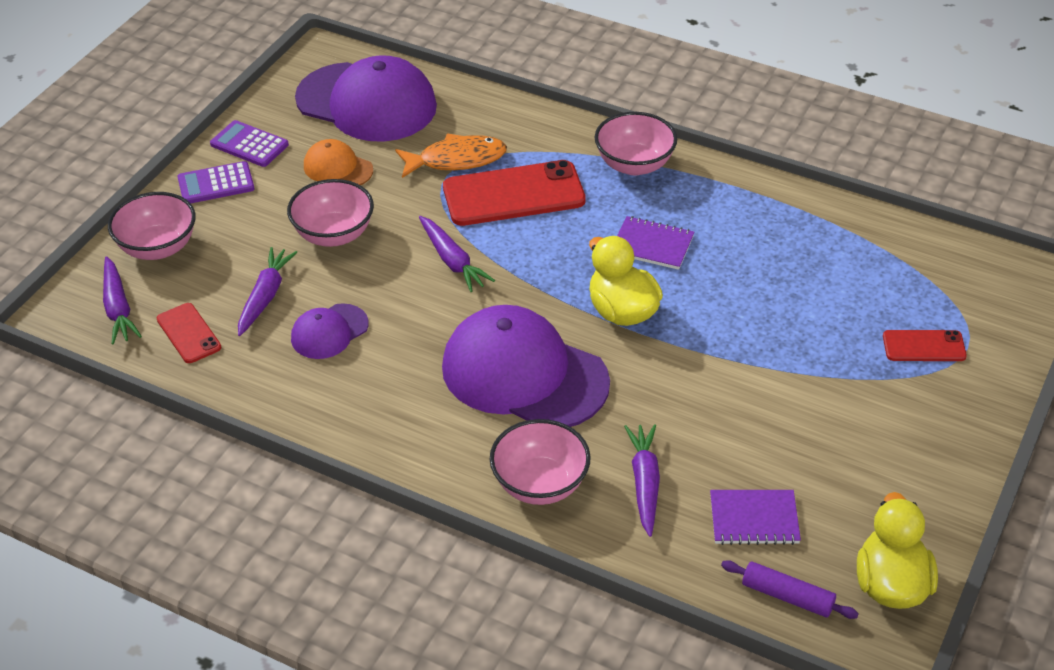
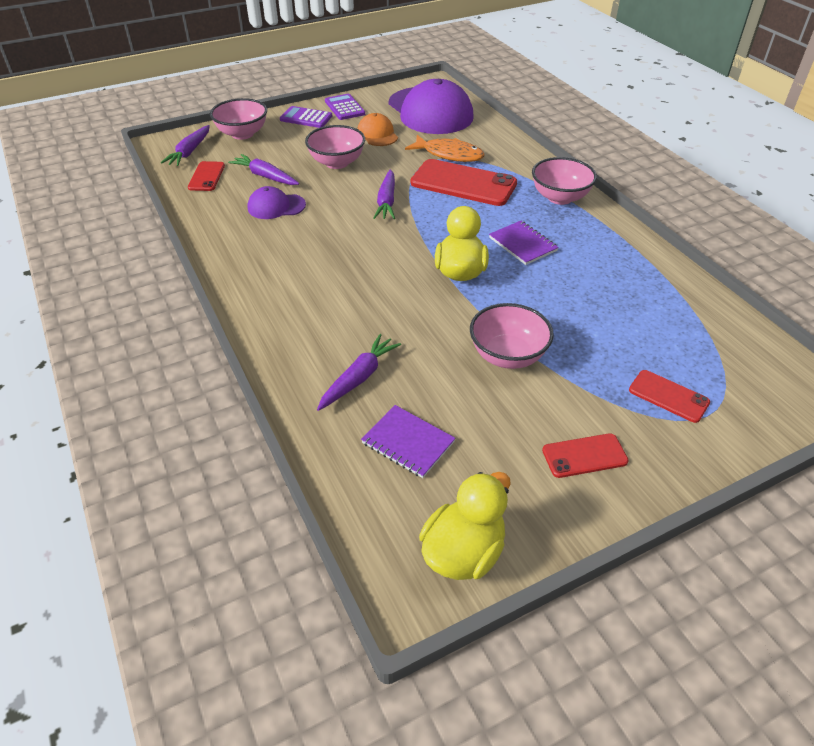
camera: 35 degrees right, 0 degrees up
purple carrot [238,247,298,336] -> purple carrot turned 105 degrees counterclockwise [228,154,299,185]
purple cap [442,305,610,427] -> none
pink bowl [490,419,591,505] -> pink bowl moved to [470,303,554,369]
purple rolling pin [721,560,859,619] -> none
none -> red phone [542,433,629,478]

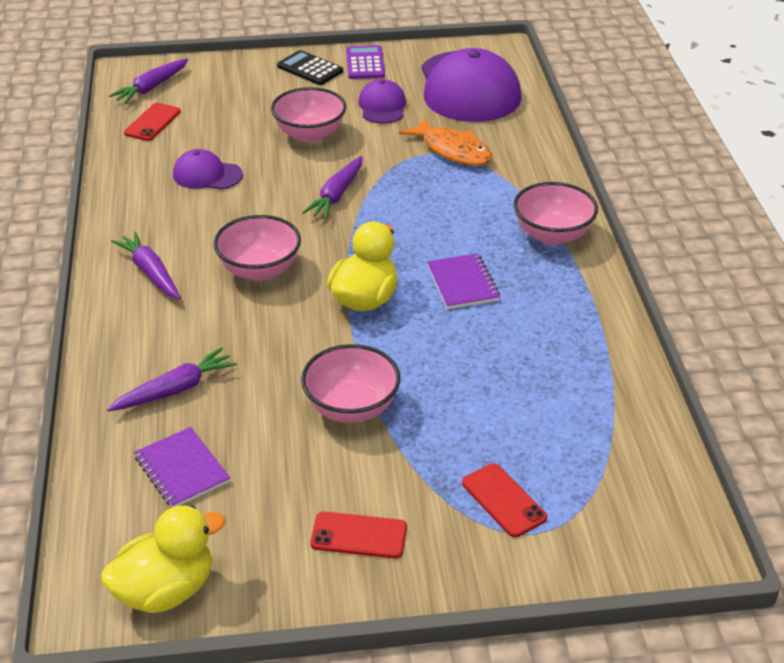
camera: 20 degrees right, 5 degrees down
pink bowl [210,98,267,140] -> pink bowl moved to [213,215,301,281]
purple carrot [228,154,299,185] -> purple carrot moved to [111,231,181,299]
purple calculator [280,106,332,128] -> black calculator [277,50,343,85]
orange cap [358,113,398,146] -> purple cap [358,79,406,124]
red phone [411,159,517,206] -> none

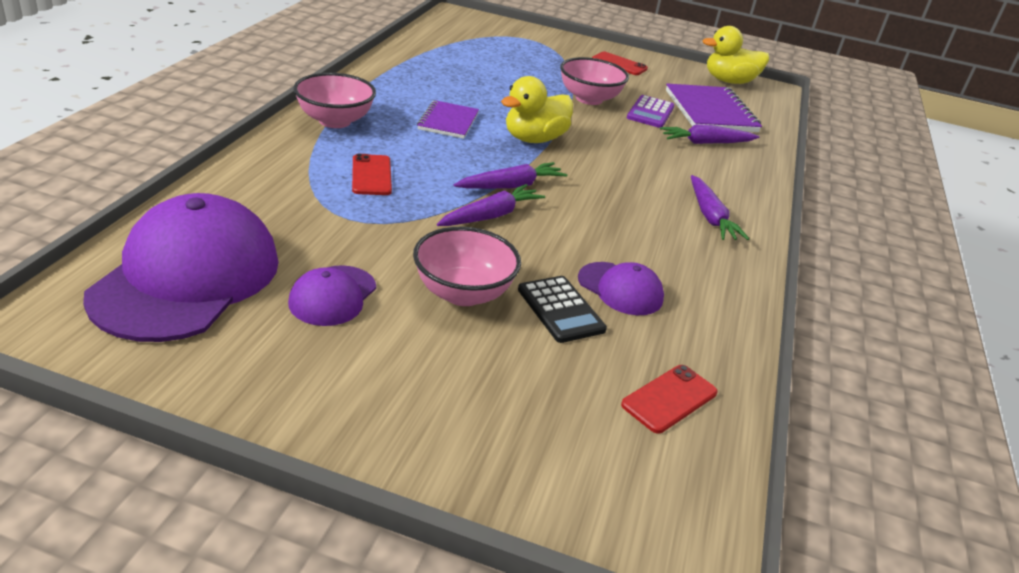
camera: 160 degrees left, 5 degrees down
purple carrot [109,58,189,104] -> purple carrot moved to [454,162,567,189]
purple notebook [134,427,230,507] -> purple notebook [666,84,762,132], size x1.63
pink bowl [213,215,301,281] -> none
black calculator [277,50,343,85] -> black calculator moved to [518,276,607,343]
purple calculator [346,45,385,79] -> purple calculator moved to [627,95,675,128]
orange fish [399,117,492,166] -> none
red phone [462,463,547,537] -> red phone moved to [352,154,392,195]

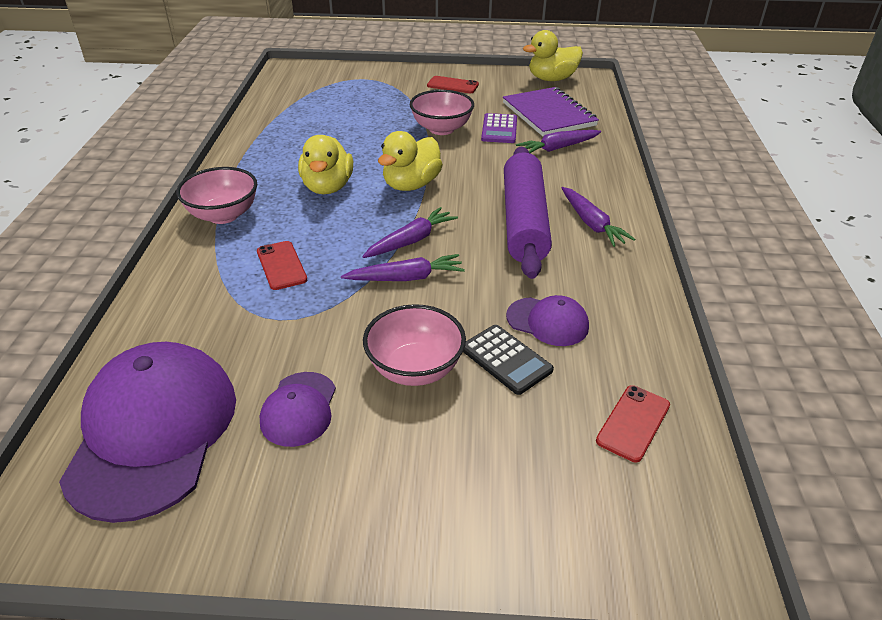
camera: 10 degrees left, 5 degrees up
purple notebook [417,100,479,139] -> yellow duck [298,135,353,194]
purple carrot [437,184,545,226] -> purple carrot turned 45 degrees clockwise [341,254,465,281]
none -> purple rolling pin [504,147,552,279]

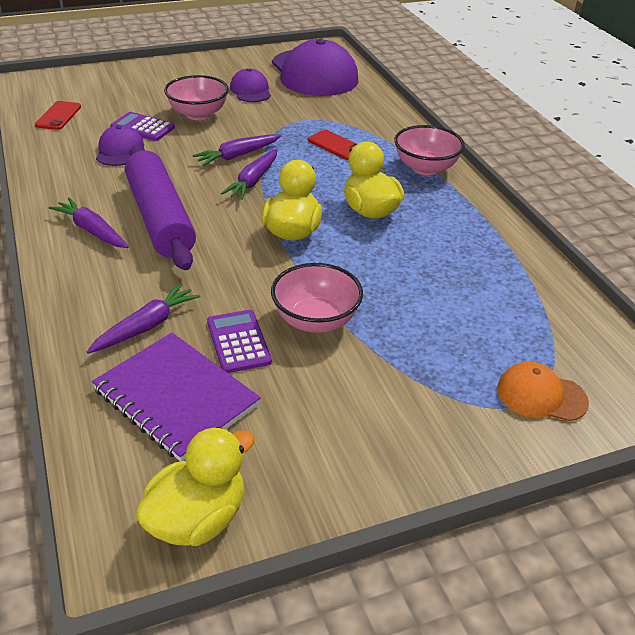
camera: 155 degrees right, 0 degrees up
red phone [427,76,479,93] -> none
black calculator [463,325,554,395] -> purple calculator [111,112,175,141]
purple cap [506,295,589,346] -> purple cap turned 90 degrees clockwise [96,125,144,166]
none -> orange cap [497,362,589,421]

